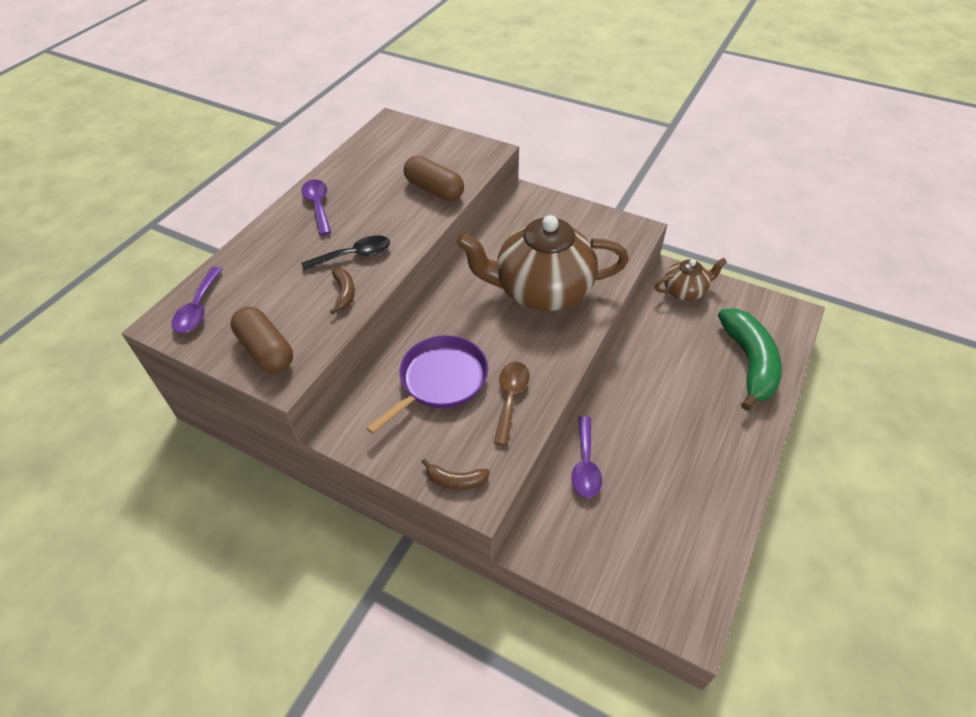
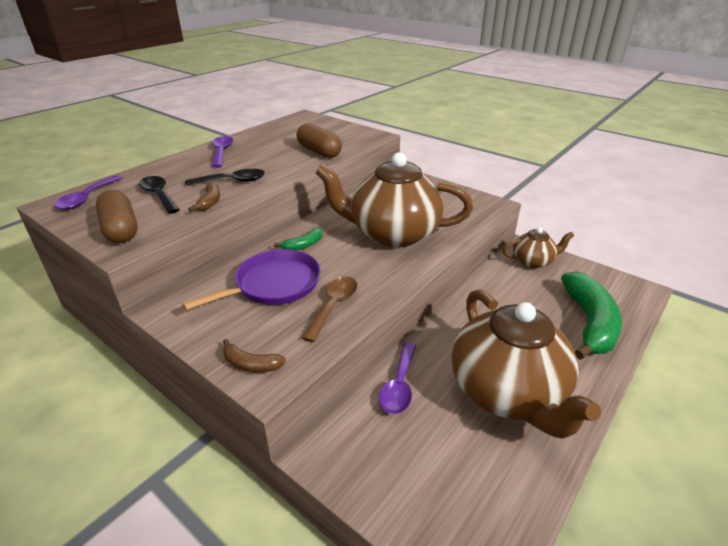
camera: 10 degrees right, 15 degrees down
none -> black spoon [139,176,180,214]
none -> green banana [274,228,322,250]
none -> brown teapot [452,289,601,439]

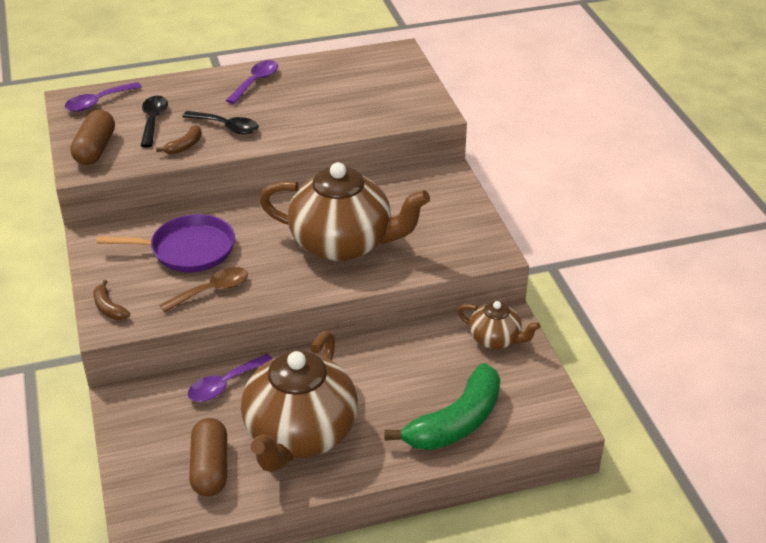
camera: 35 degrees right, 5 degrees up
green banana [274,228,322,250] -> none
brown capsule [297,123,342,158] -> brown capsule moved to [189,418,227,497]
brown teapot [316,152,473,247] -> brown teapot turned 150 degrees clockwise [259,162,430,261]

